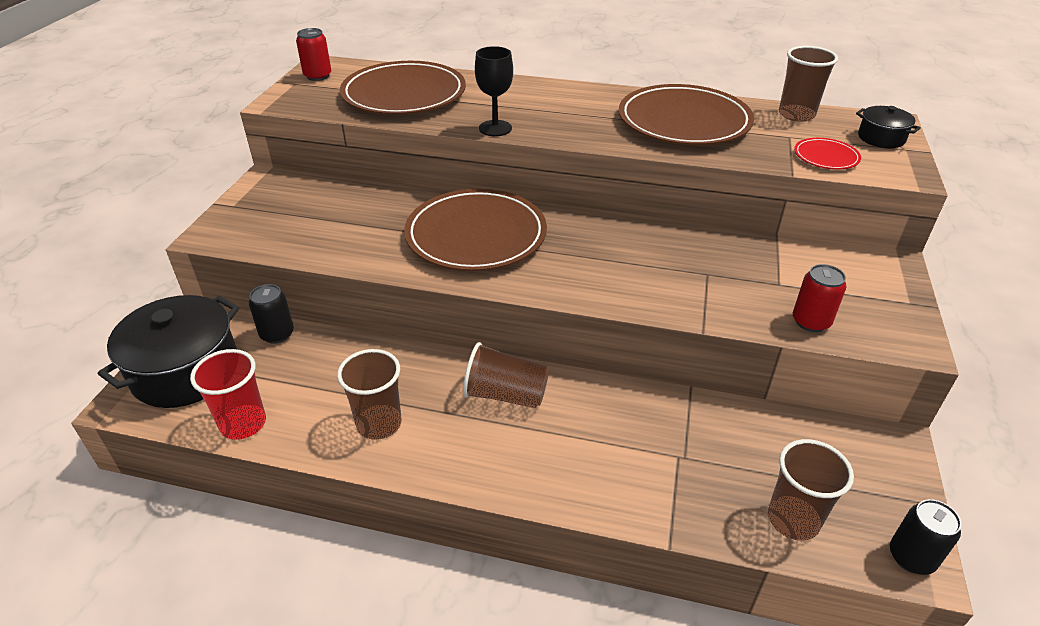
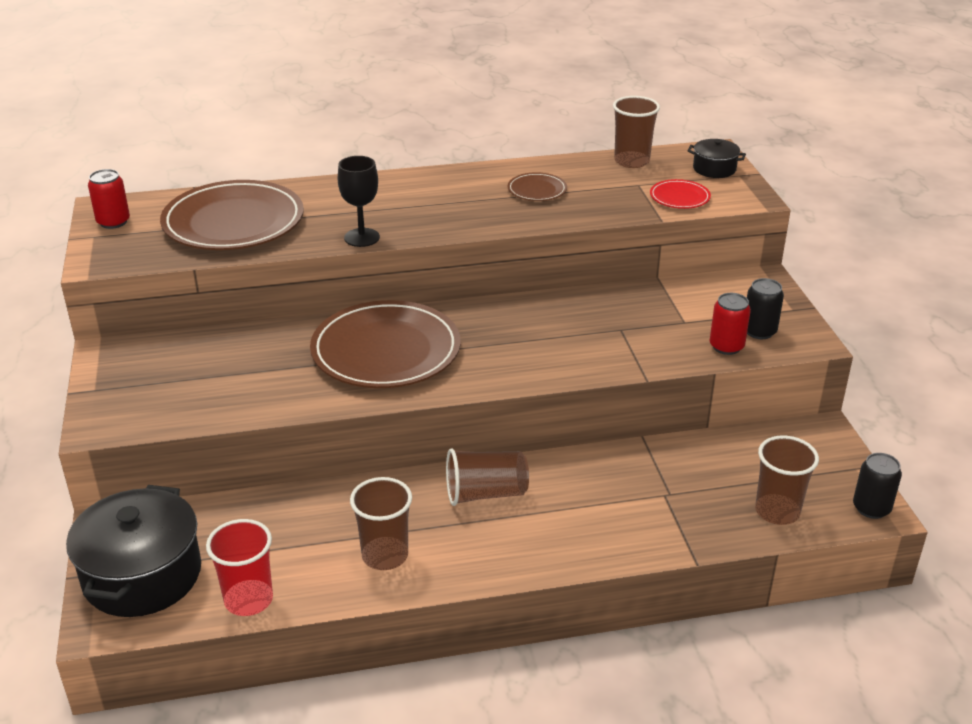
camera: 25 degrees left, 5 degrees down
black can [249,284,294,344] -> black can moved to [747,278,784,339]
brown plate [619,84,754,145] -> brown plate [508,172,567,201], size x0.44

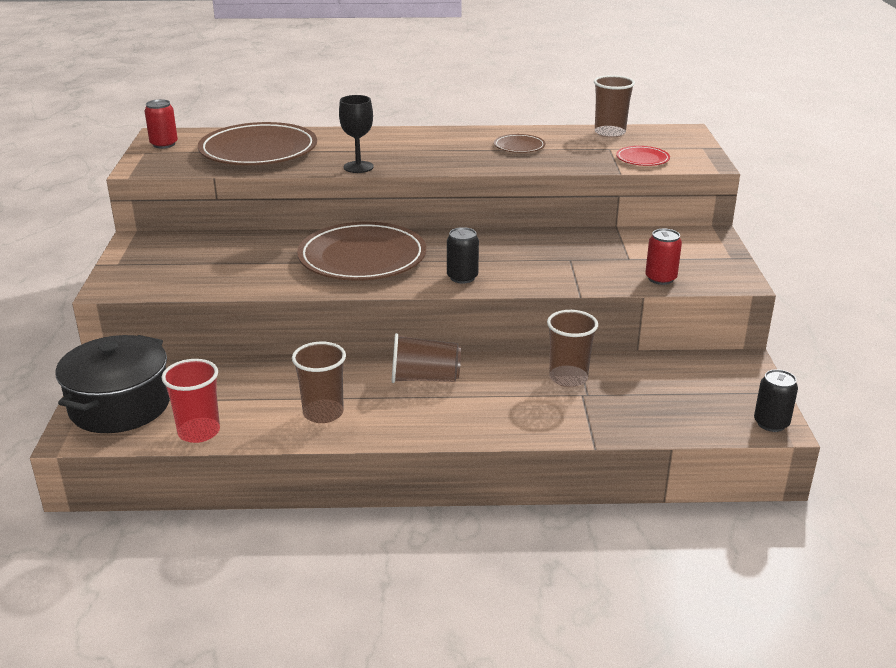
camera: 10 degrees right, 5 degrees down
black pot [688,139,746,178] -> none
black can [747,278,784,339] -> black can moved to [447,227,479,283]
brown cup [755,436,819,525] -> brown cup moved to [547,310,598,387]

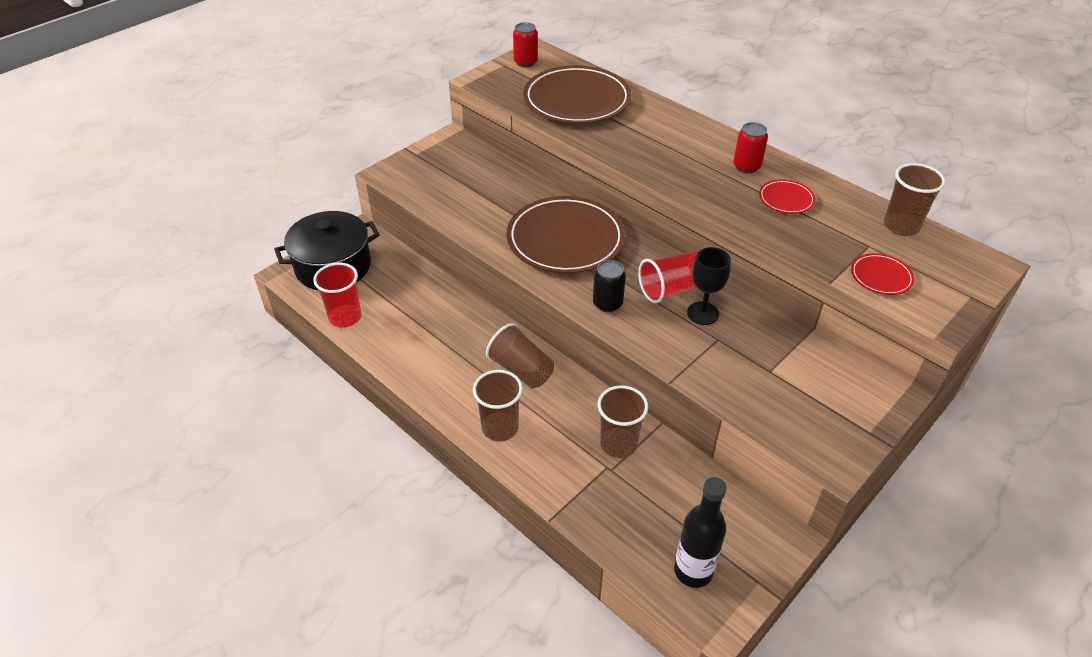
camera: 45 degrees right, 15 degrees up
brown cup [292,342,346,423] -> brown cup moved to [473,370,523,442]
black goblet [339,95,374,173] -> black goblet moved to [687,247,731,325]
brown plate [494,134,545,153] -> red plate [759,179,816,214]
red can [645,229,682,285] -> red can moved to [733,122,768,173]
black can [754,369,798,432] -> none
none -> red cup [638,251,698,303]
none -> black bottle [674,477,727,588]

